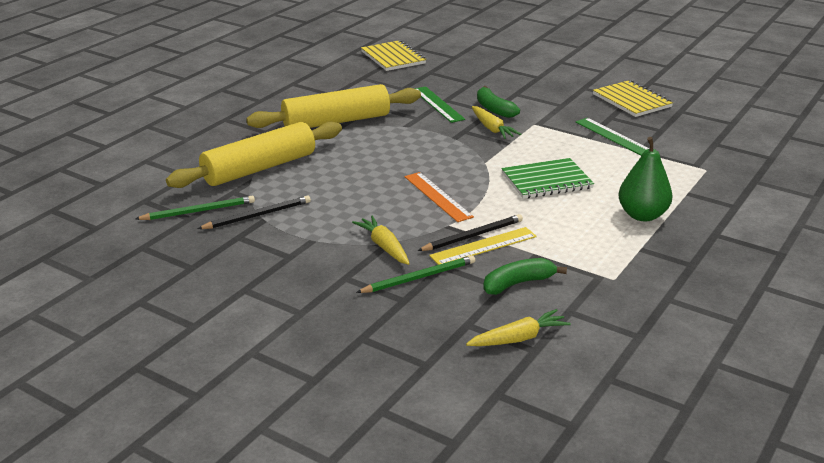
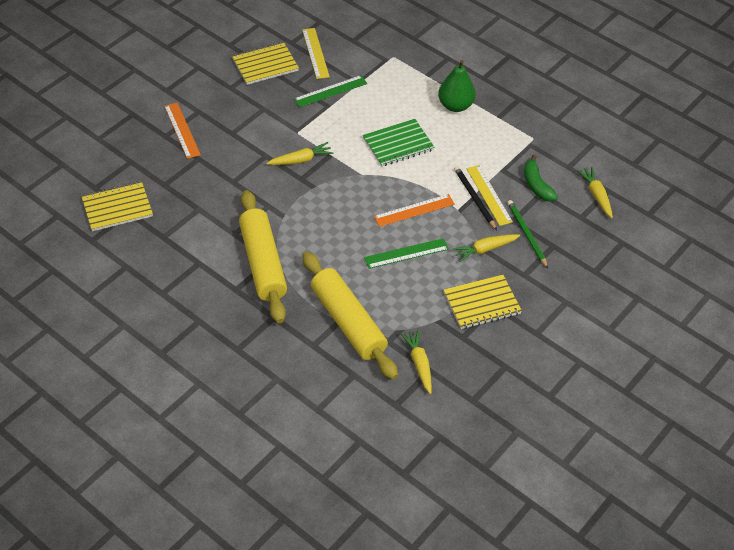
camera: 85 degrees left, 20 degrees up
green pencil [135,195,255,220] -> yellow carrot [400,330,432,394]
black pencil [197,195,311,229] -> none
green ruler [414,86,465,123] -> green ruler moved to [364,238,449,269]
green banana [477,86,520,118] -> none
green notebook [502,158,594,199] -> green notebook turned 75 degrees clockwise [363,119,435,167]
none -> orange ruler [164,103,201,159]
none -> yellow ruler [302,28,330,79]
none -> yellow notebook [444,275,522,329]

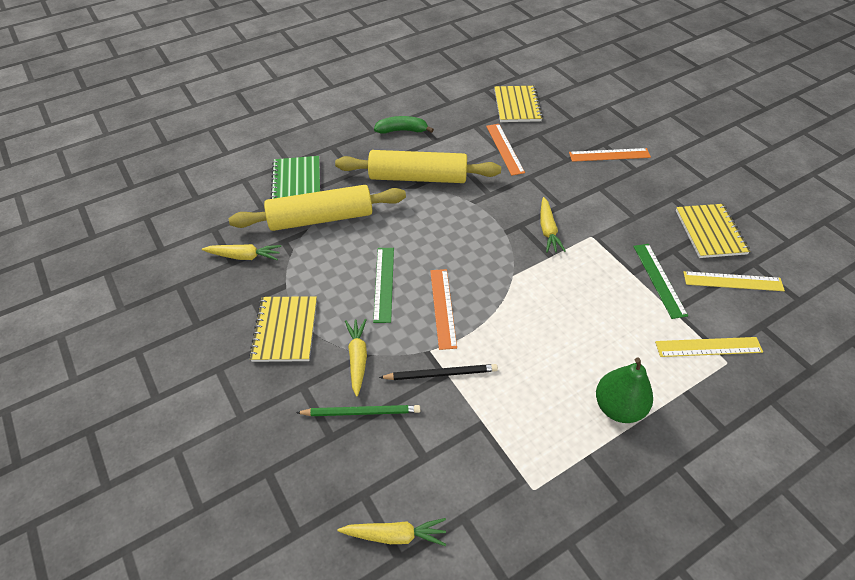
camera: 110 degrees right, 0 degrees up
green notebook [363,119,435,167] -> green notebook moved to [270,156,320,199]
yellow ruler [466,165,513,226] -> yellow ruler moved to [655,337,763,357]
green banana [524,155,558,202] -> green banana moved to [374,116,434,134]
none -> orange ruler [486,124,525,176]

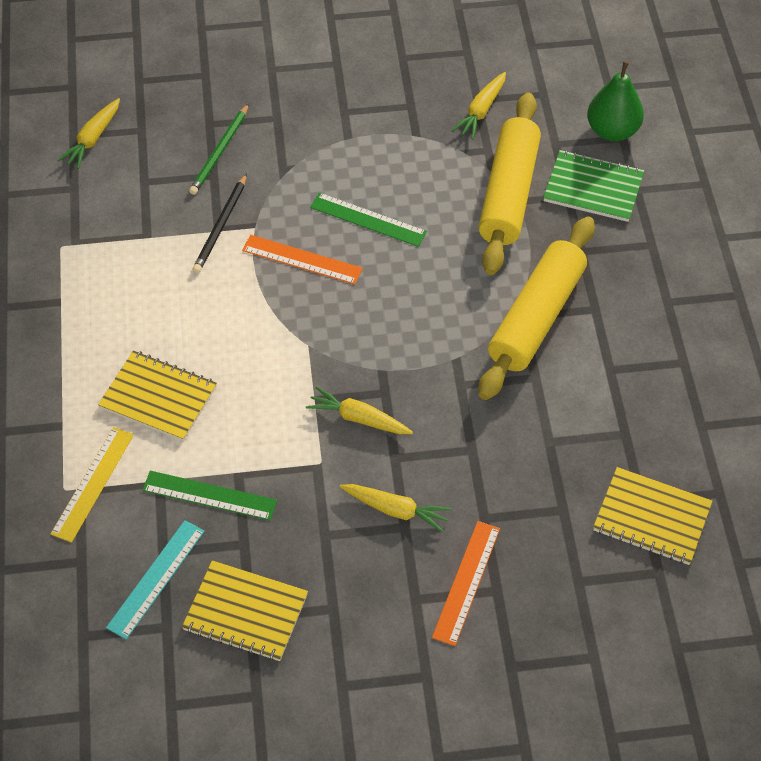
camera: 115 degrees right, 5 degrees up
yellow notebook [249,296,317,362] -> yellow notebook moved to [98,350,217,441]
yellow carrot [345,319,367,397] -> yellow carrot moved to [340,484,452,532]
green banana [374,116,434,134] -> none
orange ruler [486,124,525,176] -> none
green pear [596,358,653,423] -> green pear moved to [587,61,644,142]
yellow ruler [683,271,785,291] -> turquoise ruler [106,520,205,639]

